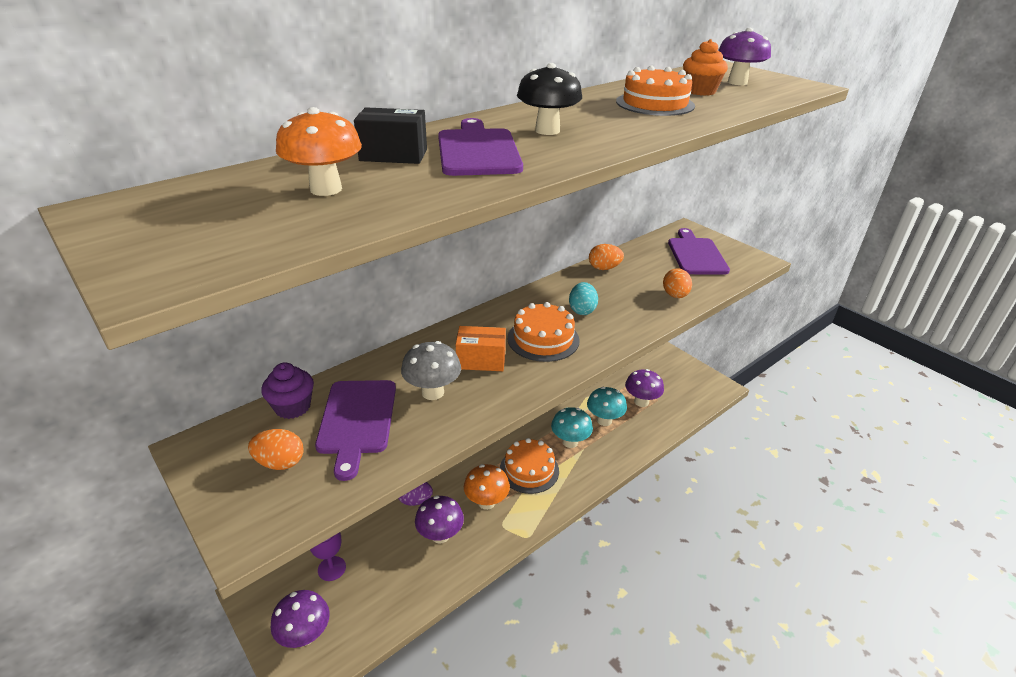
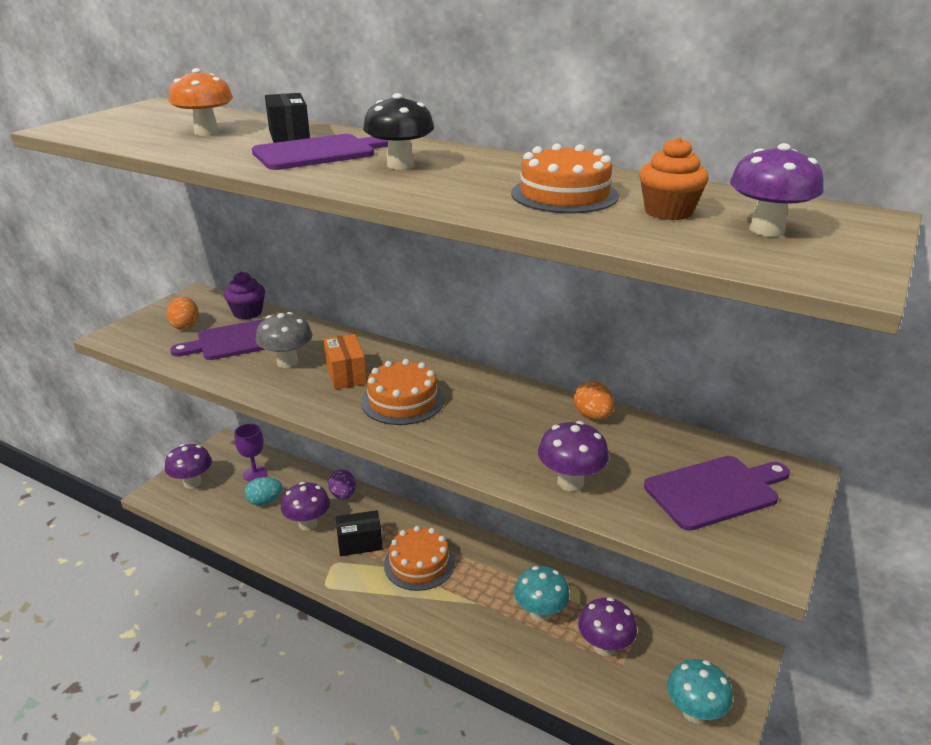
camera: 70 degrees right, 5 degrees down
orange mushroom [464,464,510,510] -> black box [336,510,383,556]
turquoise mushroom [551,407,593,448] -> turquoise mushroom moved to [667,659,733,724]
turquoise egg [569,282,598,315] -> turquoise egg moved to [245,477,282,505]
orange egg [663,268,692,298] -> purple mushroom [538,421,609,491]

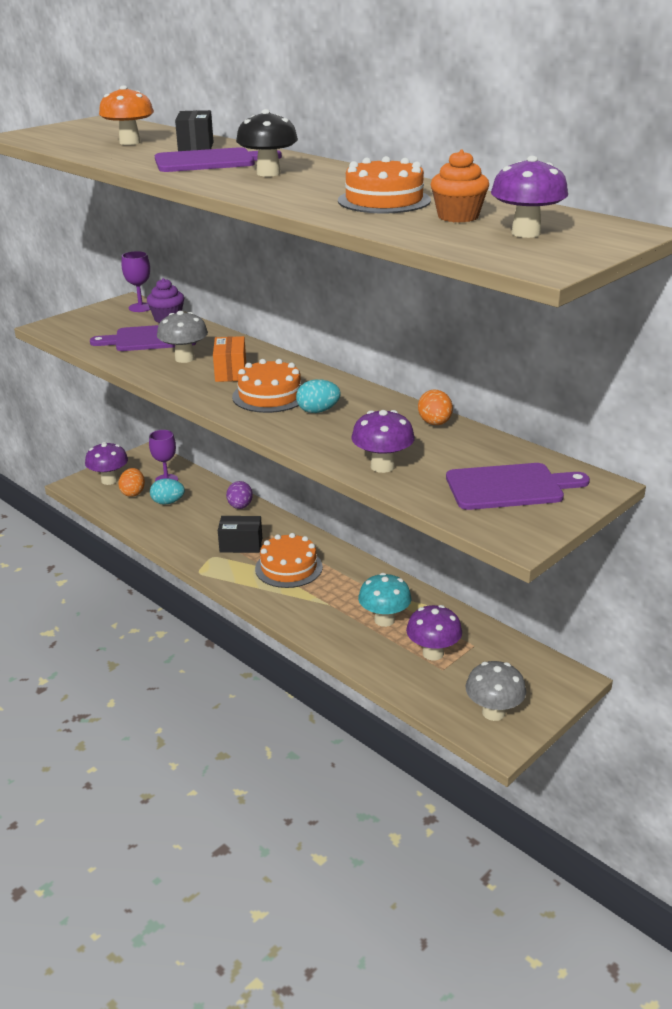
camera: 15 degrees right, 0 degrees up
orange egg [167,297,199,330] -> orange egg moved to [118,468,145,497]
purple mushroom [281,482,330,531] -> none
turquoise mushroom [667,659,733,724] -> grey mushroom [466,661,526,721]
none -> purple goblet [122,251,150,312]
none -> turquoise egg [296,379,341,413]

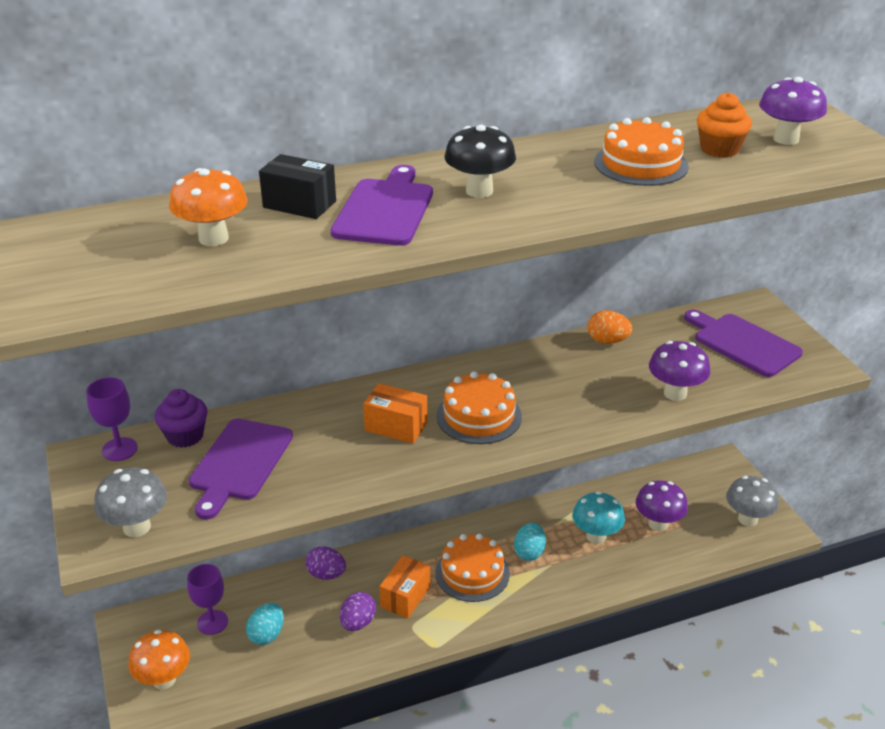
camera: 65 degrees left, 5 degrees up
purple mushroom [85,442,128,485] -> orange mushroom [128,630,190,690]
orange egg [118,468,145,497] -> none
grey mushroom [157,311,208,363] -> grey mushroom moved to [94,468,167,537]
black box [218,516,262,553] -> orange box [379,555,430,619]
turquoise egg [296,379,341,413] -> turquoise egg moved to [514,523,546,561]
purple cutting board [446,463,590,510] -> purple cutting board turned 60 degrees counterclockwise [684,310,803,377]
none -> purple egg [340,592,376,631]

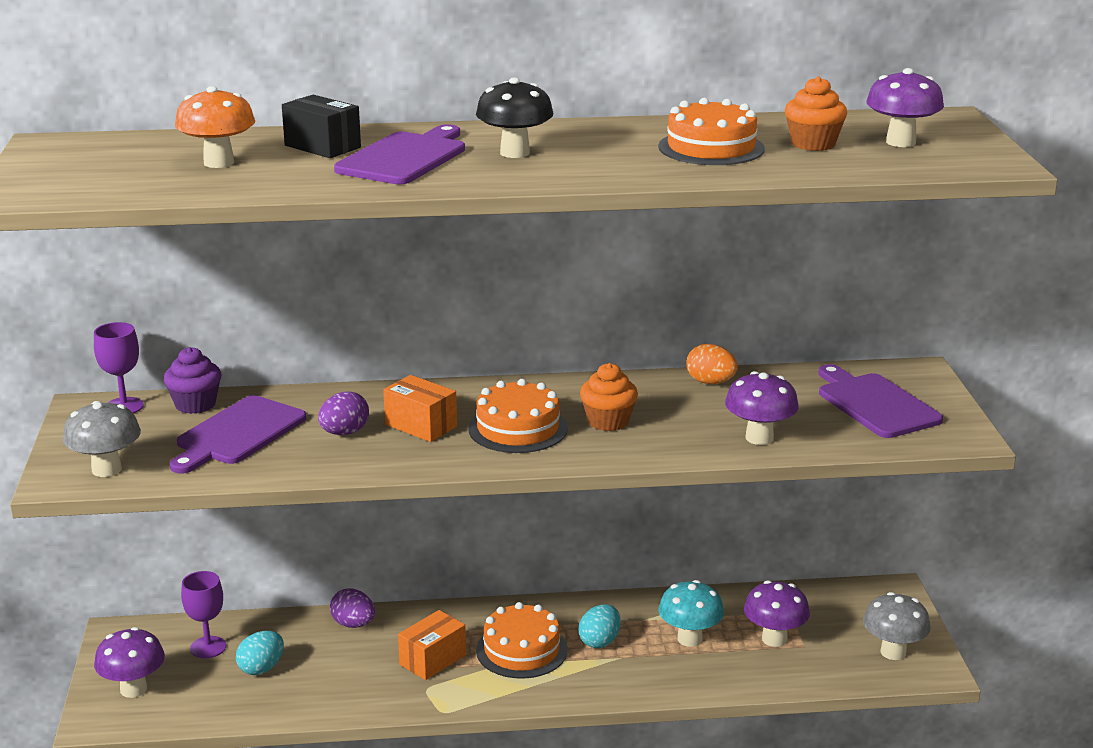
camera: 15 degrees right, 10 degrees down
orange mushroom [128,630,190,690] -> purple mushroom [94,627,165,698]
purple egg [340,592,376,631] -> purple egg moved to [318,391,369,435]
none -> orange cupcake [580,363,638,431]

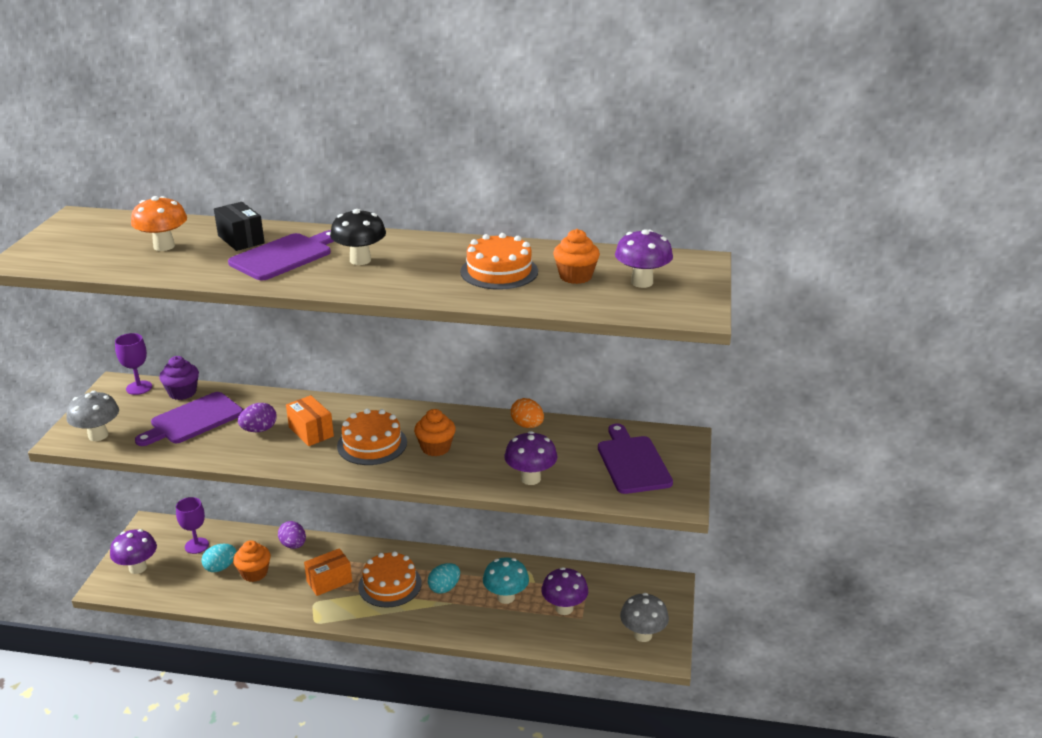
camera: 15 degrees right, 5 degrees up
none -> orange cupcake [233,540,271,582]

